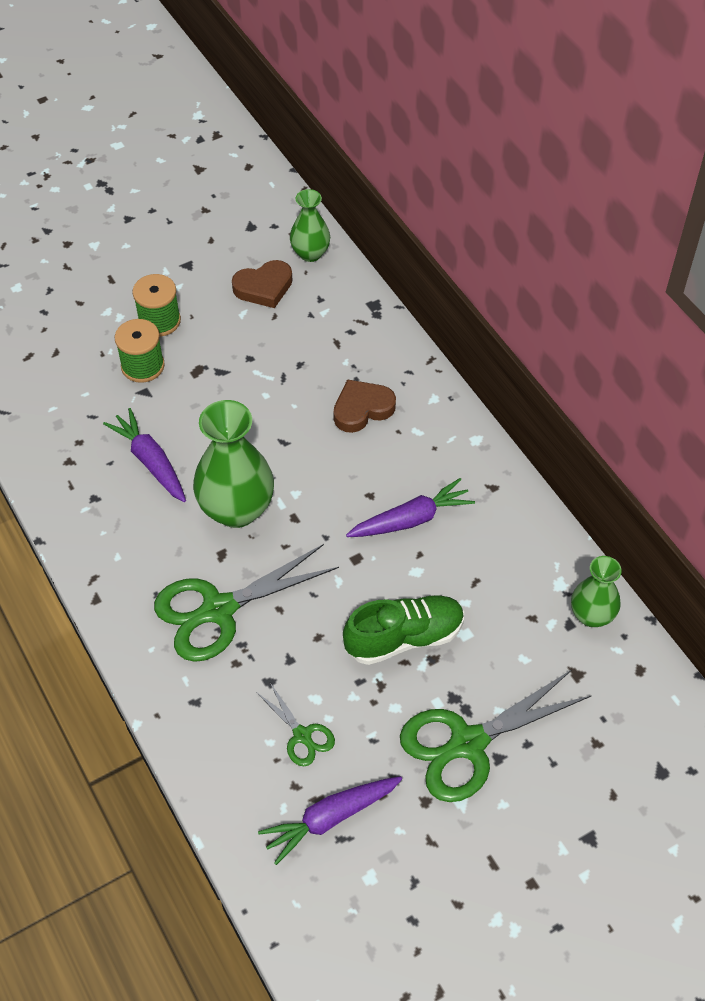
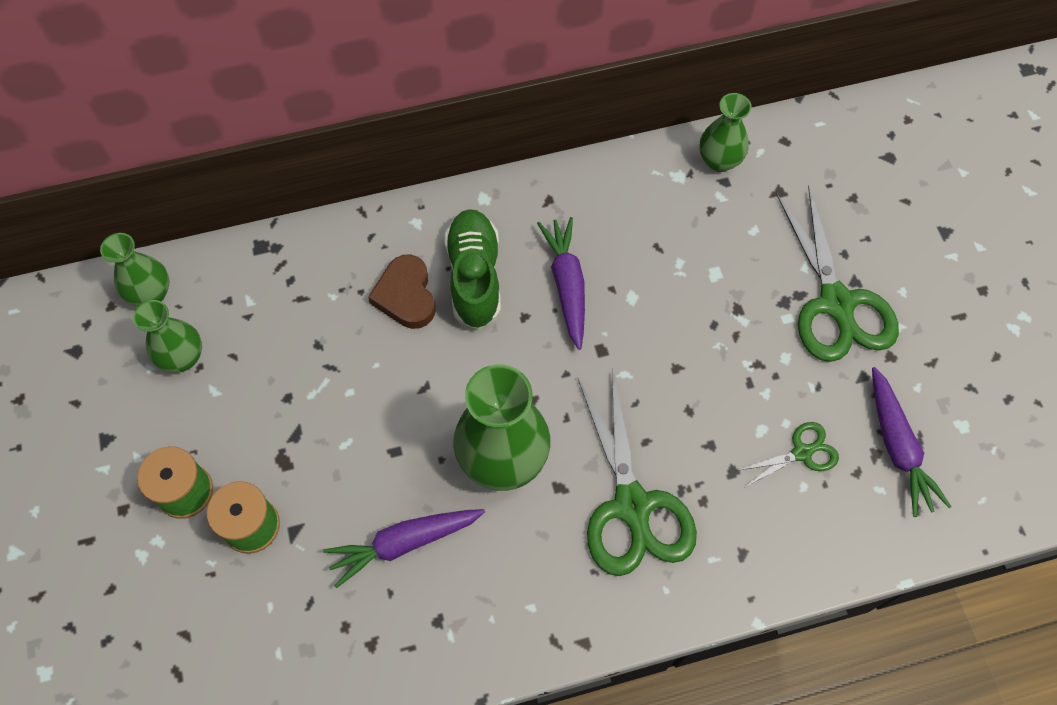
camera: 75 degrees left, 10 degrees up
brown heart [232,260,293,308] -> green vase [133,300,202,373]
green shoe [343,595,464,665] -> green shoe moved to [445,209,501,330]

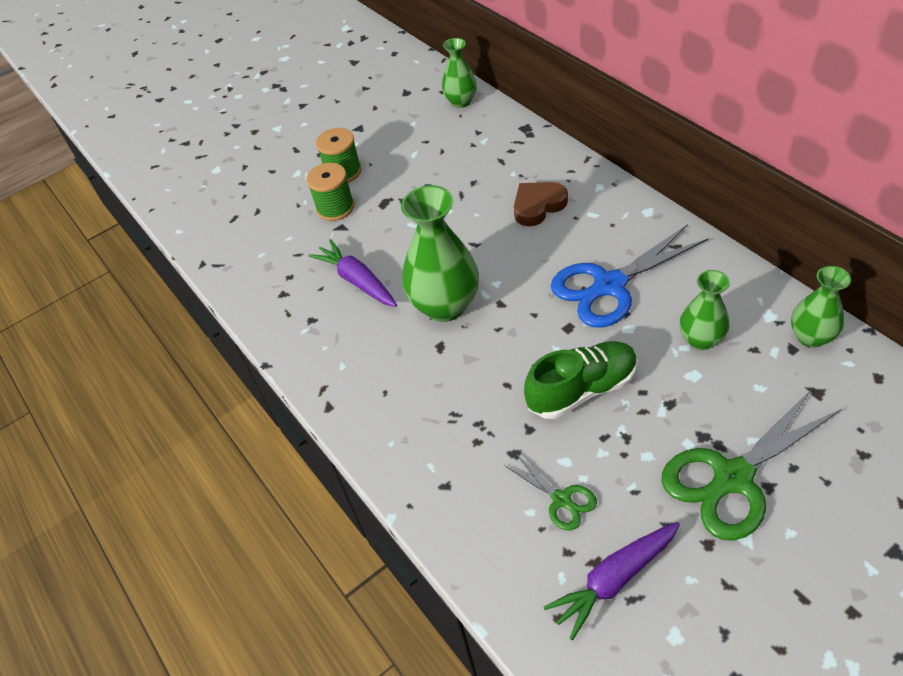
camera: 75 degrees right, 15 degrees down
green vase [133,300,202,373] -> green vase moved to [680,270,730,350]
green shoe [445,209,501,330] -> green shoe moved to [524,341,638,419]
purple carrot [537,217,585,350] -> blue scissors [551,224,709,328]
green scissors [577,368,697,576] -> none

